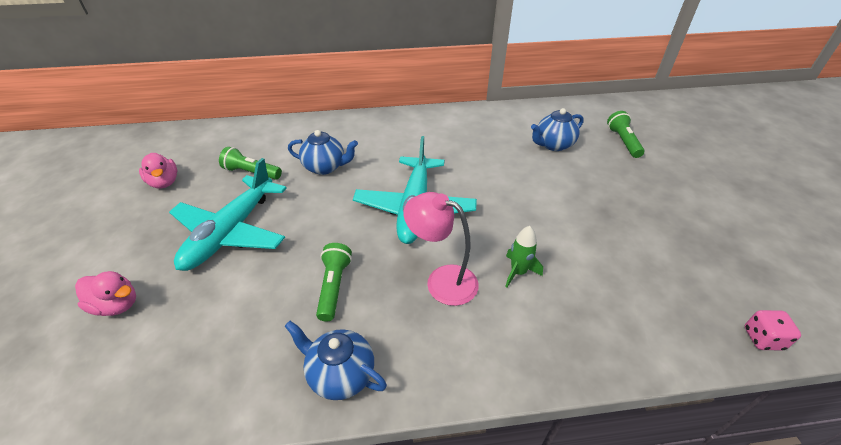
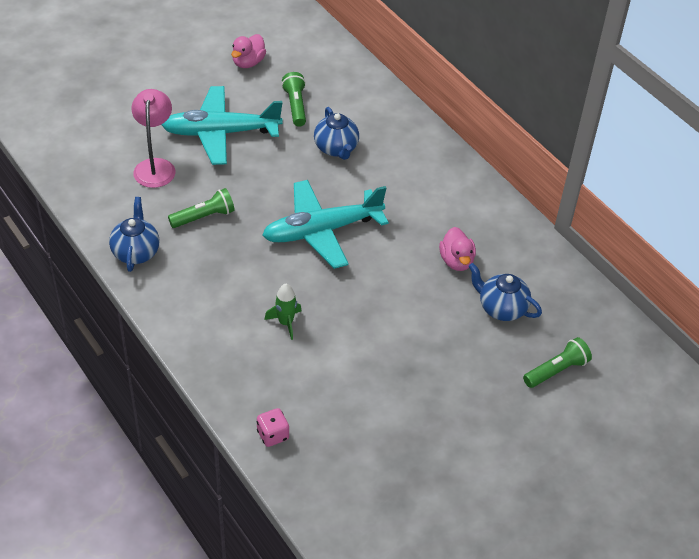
camera: 60 degrees right, 5 degrees up
pink duck [75,271,136,316] -> pink duck moved to [439,227,476,271]
pink lamp [404,192,479,306] -> pink lamp moved to [131,89,176,188]
pink dice [745,310,801,351] -> pink dice moved to [257,408,289,447]

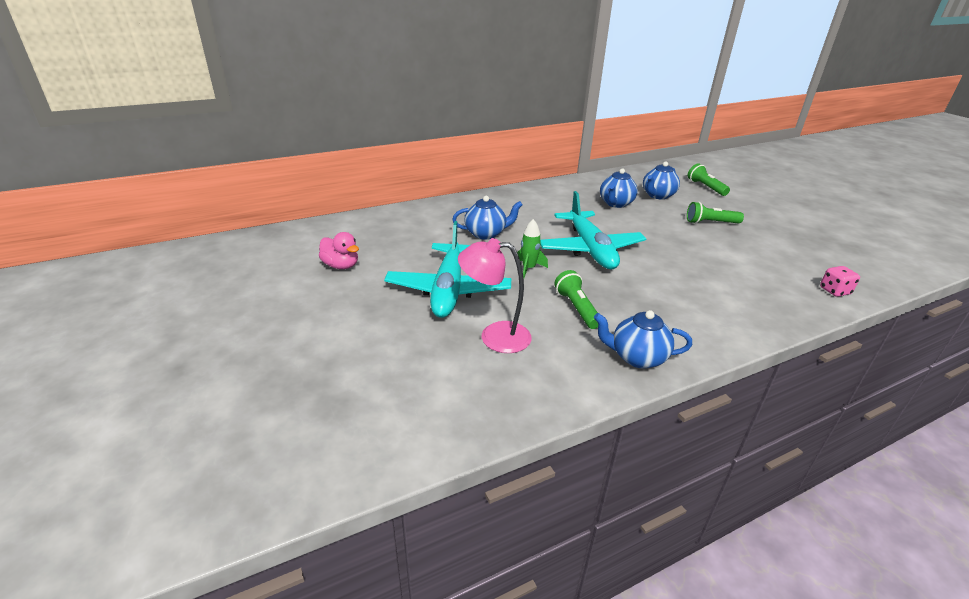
camera: 80 degrees left, 15 degrees down
green rocket [264,284,301,340] -> green rocket moved to [517,219,548,278]
green flashlight [282,72,306,127] -> green flashlight moved to [687,202,744,224]
pink duck [439,227,476,271] -> blue teapot [600,168,638,208]

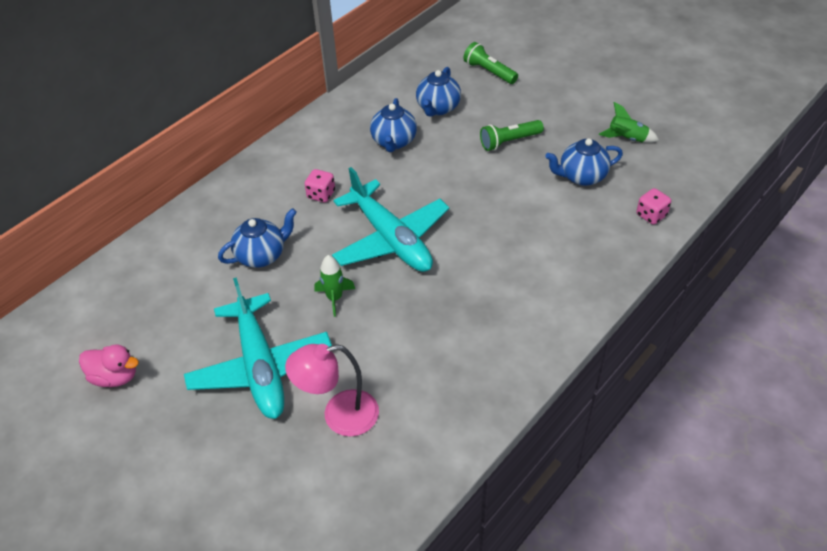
camera: 20 degrees left, 15 degrees up
green flashlight [555,270,598,329] -> none
blue teapot [594,310,692,369] -> blue teapot moved to [545,138,623,186]
none -> pink dice [305,169,335,202]
none -> green rocket [599,102,659,143]

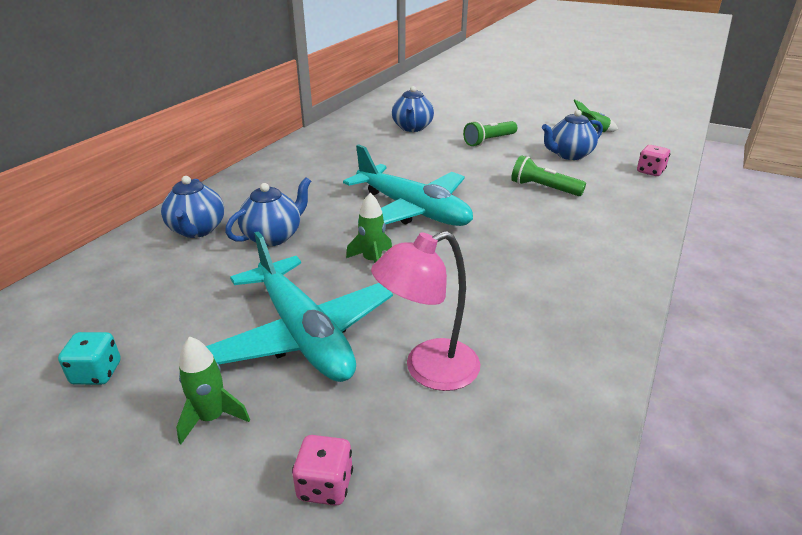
camera: 15 degrees left, 15 degrees down
pink duck [79,344,139,387] -> turquoise dice [58,332,121,385]
pink dice [305,169,335,202] -> pink dice moved to [292,435,353,506]
blue teapot [370,98,417,152] -> blue teapot moved to [161,176,224,238]
green flashlight [463,42,518,84] -> green flashlight moved to [511,155,586,196]
none -> green rocket [176,337,250,444]

